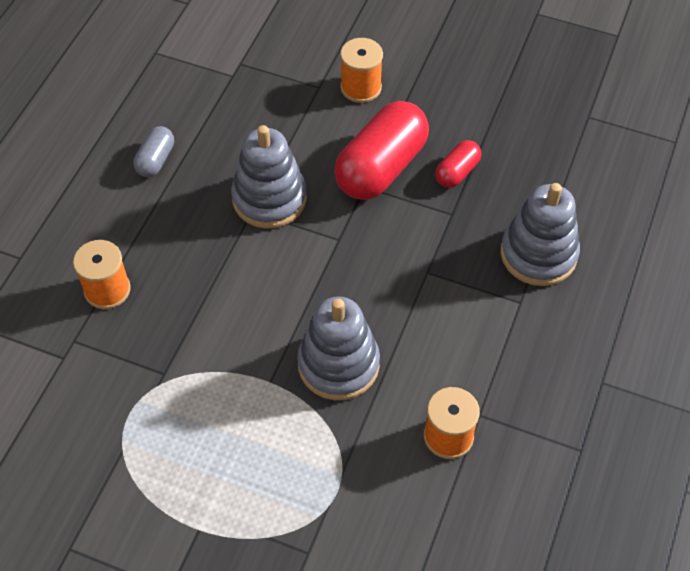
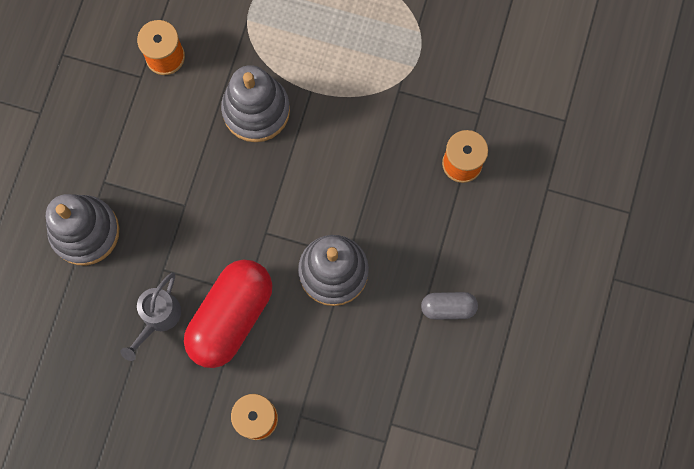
camera: 175 degrees right, 20 degrees up
grey capsule [133,126,174,177] -> grey capsule turned 75 degrees clockwise [421,292,478,320]
red capsule [435,140,481,188] -> grey watering can [120,273,181,361]

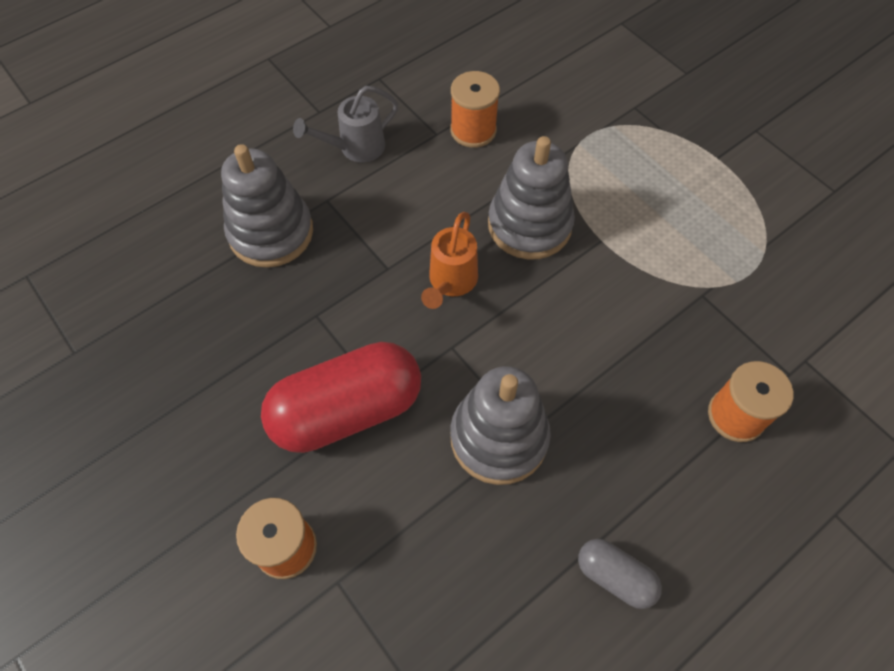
camera: 35 degrees right, 15 degrees down
grey watering can [120,273,181,361] -> grey watering can moved to [293,86,399,162]
none -> orange watering can [421,212,478,309]

